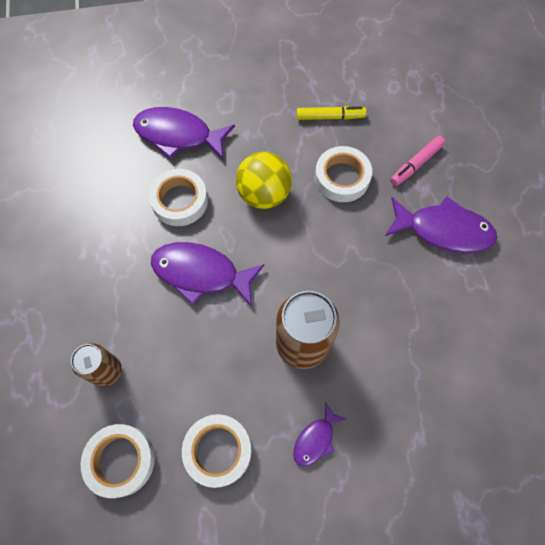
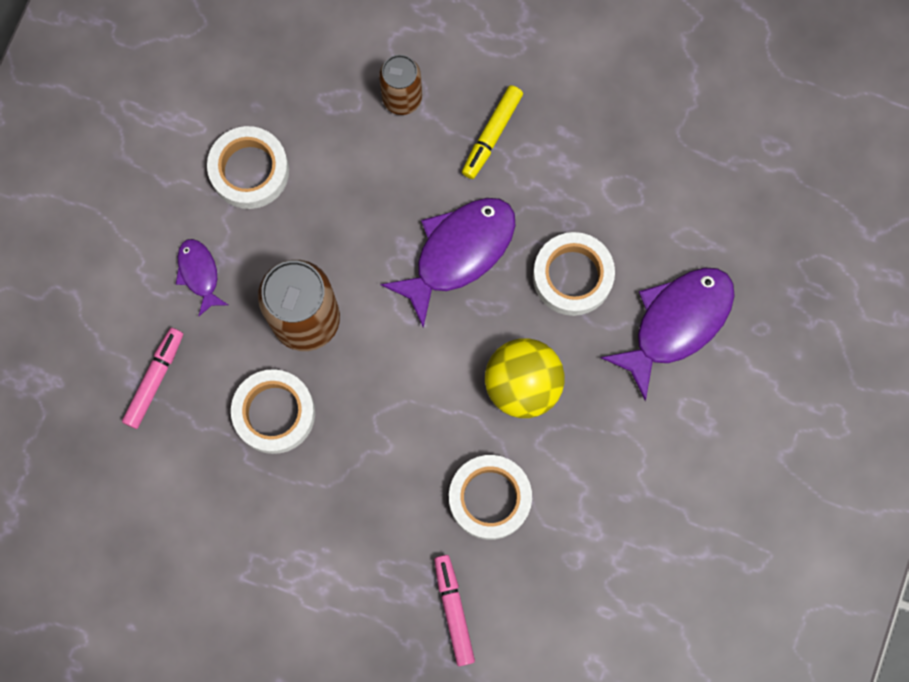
camera: 120 degrees right, 10 degrees up
white tape [81,424,155,498] -> white tape moved to [231,369,315,454]
yellow marker [297,106,366,120] -> yellow marker moved to [462,85,523,179]
purple fish [385,196,498,253] -> none
none -> pink marker [122,328,183,429]

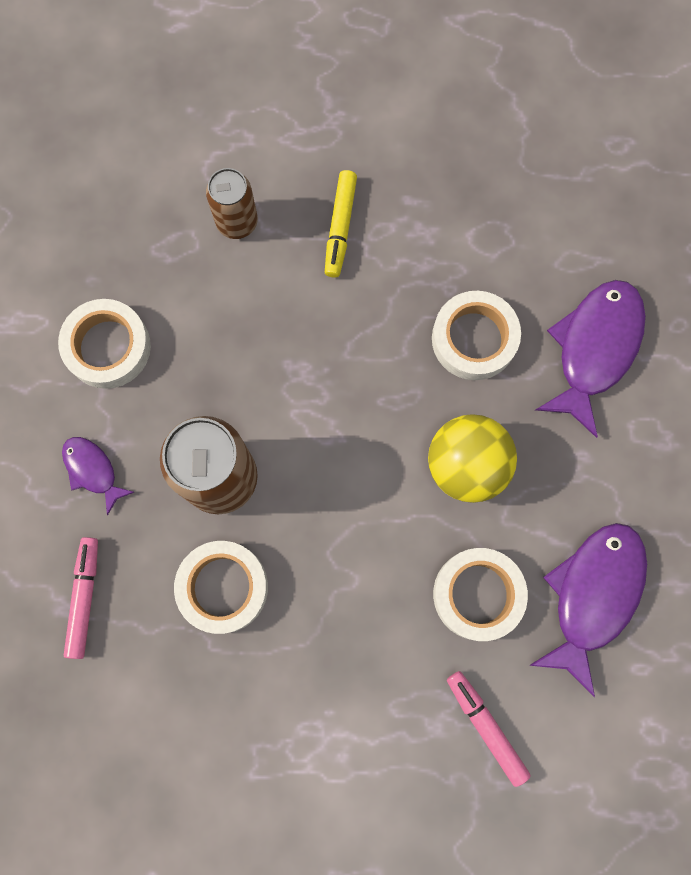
camera: 20 degrees left, 0 degrees up
purple fish [381,198,516,327] -> purple fish moved to [529,523,647,697]

